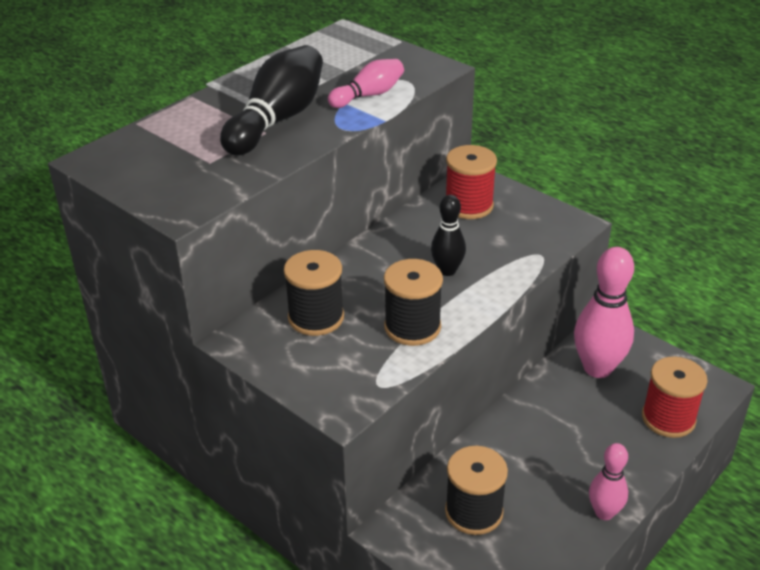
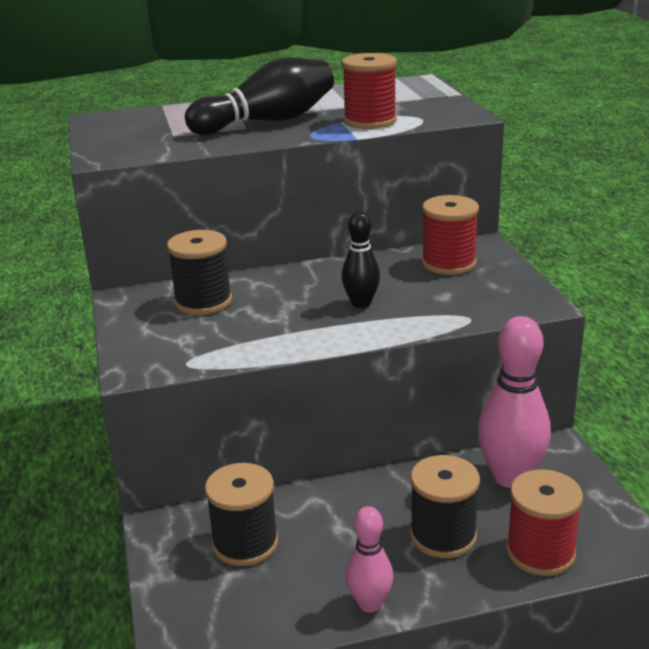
camera: 35 degrees right, 10 degrees down
pink bowling pin [328,59,404,108] -> red spool [342,53,397,129]
black spool [384,259,443,346] -> black spool moved to [410,455,480,558]

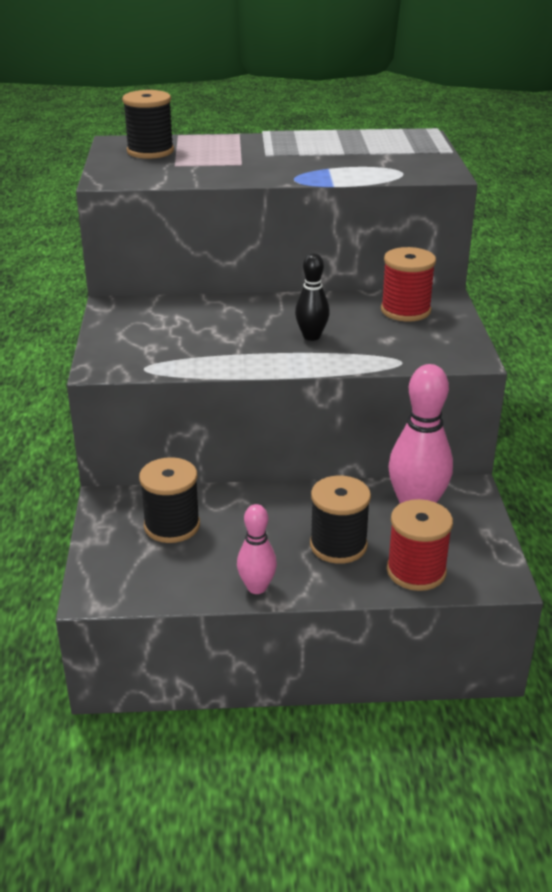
camera: 10 degrees right, 5 degrees up
black spool [167,230,232,315] -> black spool moved to [122,90,174,159]
black bowling pin [185,57,334,135] -> none
red spool [342,53,397,129] -> none

